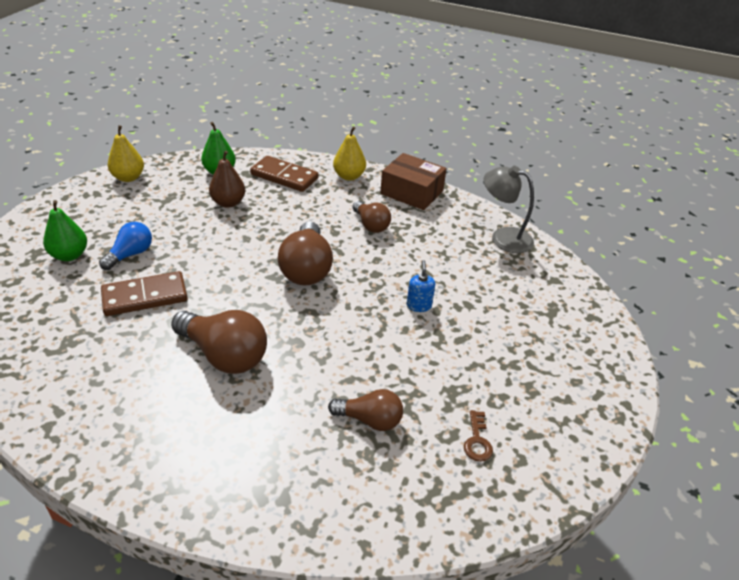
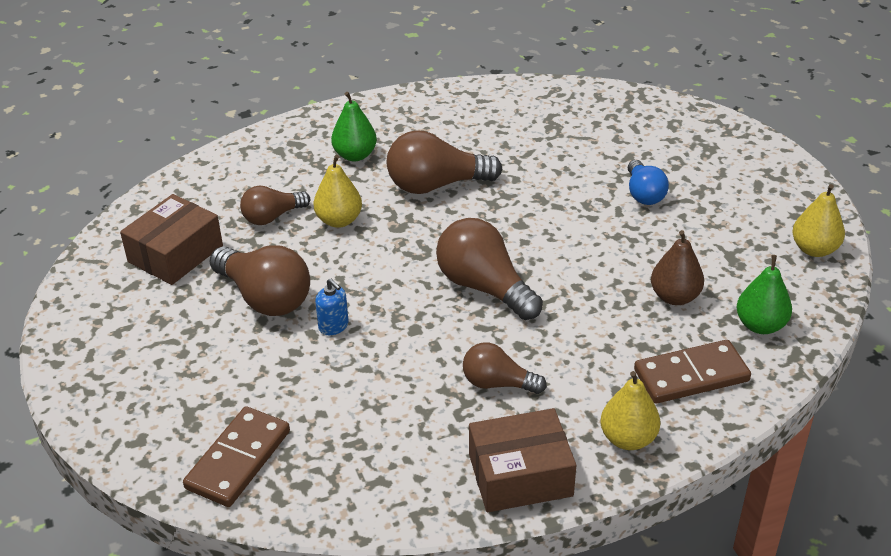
camera: 140 degrees right, 0 degrees up
green pear [43,200,87,261] -> green pear moved to [331,92,377,161]
brown domino [101,271,187,316] -> brown domino moved to [183,406,290,507]
brown key [464,410,493,462] -> brown box [120,194,223,285]
grey lamp [484,166,534,253] -> none
none -> brown light bulb [210,245,310,316]
none -> yellow pear [314,155,362,228]

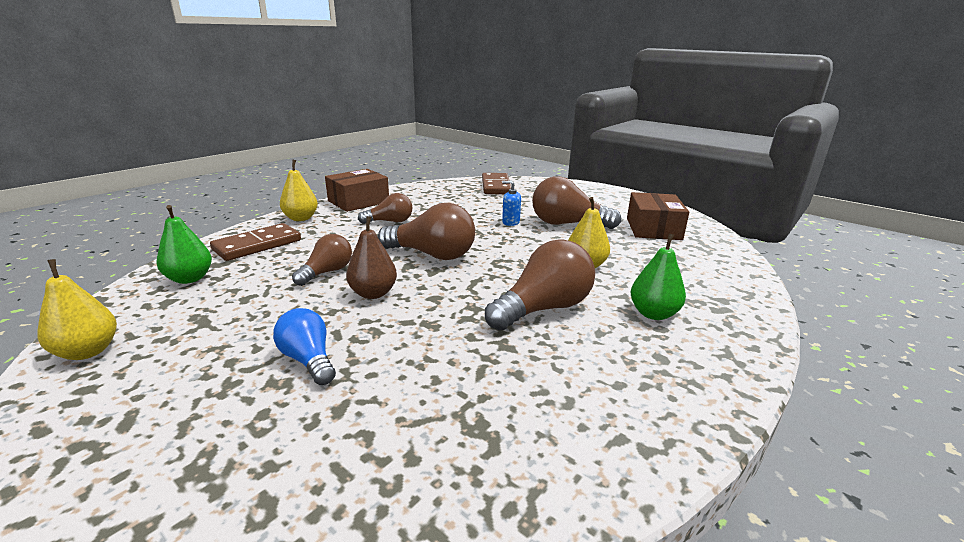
camera: 150 degrees right, 15 degrees down
brown light bulb [240,186,310,225] -> brown light bulb moved to [292,234,352,286]
brown pear [651,230,704,305] -> brown pear moved to [346,216,397,299]

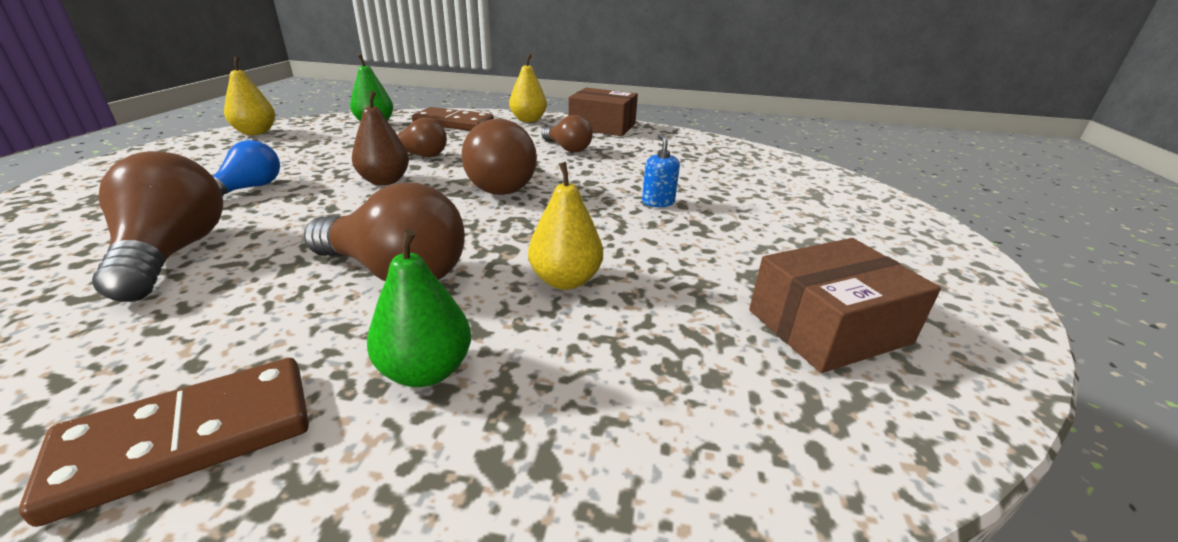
camera: 60 degrees right, 5 degrees up
brown domino [482,173,511,194] -> brown domino moved to [19,358,309,527]
brown light bulb [532,176,621,229] -> brown light bulb moved to [92,151,223,302]

